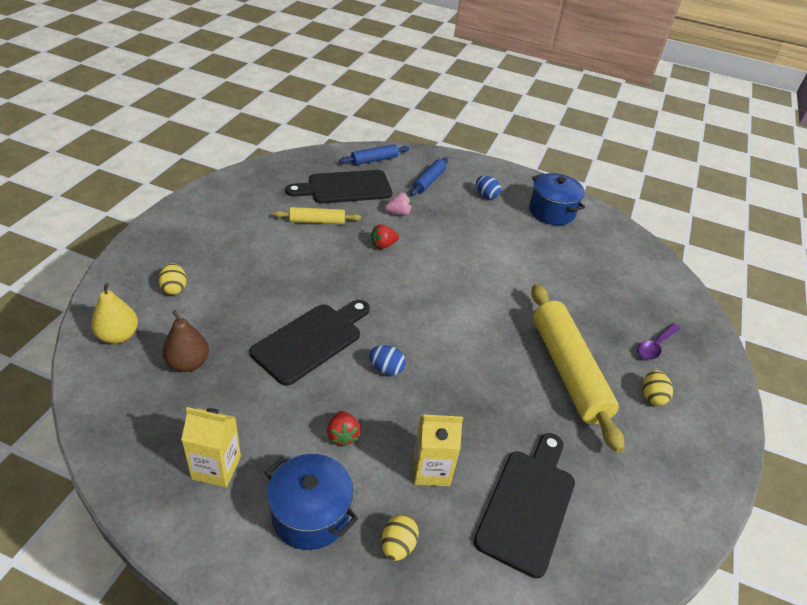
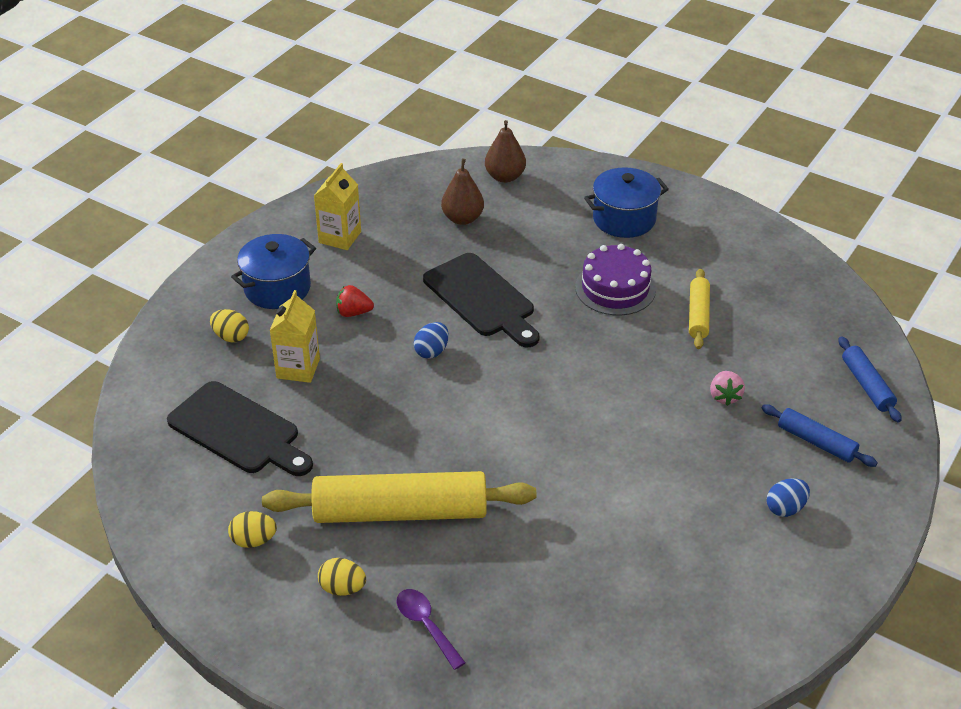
camera: 105 degrees right, 0 degrees up
yellow pear [91,283,138,344] -> brown pear [485,120,526,183]
yellow egg [159,263,187,295] -> yellow egg moved to [228,511,277,548]
black cutting board [286,170,392,204] -> none
red strawberry [371,224,399,249] -> none
blue pot [529,173,585,225] -> blue pot moved to [584,167,669,238]
none -> purple cake [575,244,656,316]

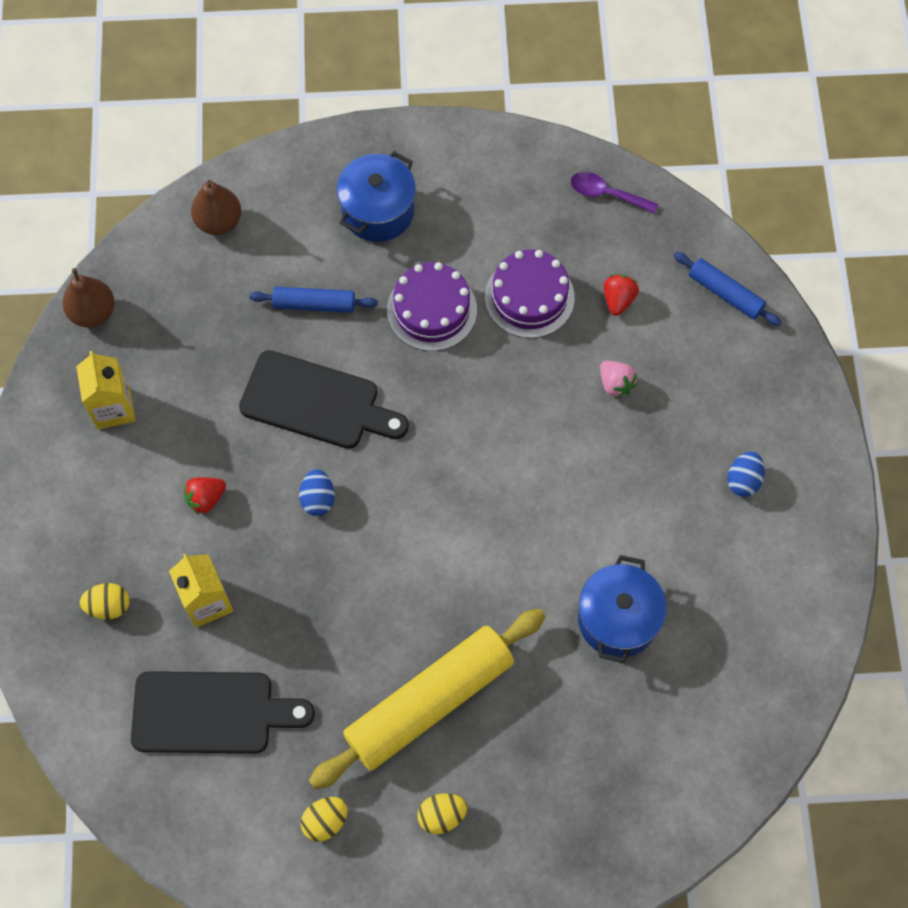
camera: 35 degrees left, 25 degrees up
blue pot [231,234,316,309] -> blue pot moved to [578,555,667,663]
purple spoon [397,589,466,670] -> purple spoon moved to [571,172,659,214]
brown pear [441,158,484,225] -> brown pear moved to [62,268,115,328]
yellow rolling pin [689,269,710,349] -> purple cake [485,250,575,338]
blue rolling pin [761,404,878,467] -> blue rolling pin moved to [250,287,378,313]
none -> red strawberry [604,274,639,316]

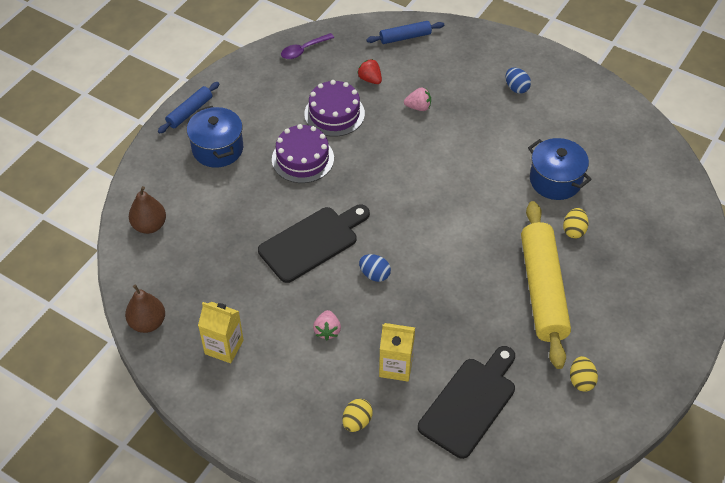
camera: 55 degrees left, 15 degrees down
red strawberry [183,477,226,514] -> pink strawberry [313,310,341,340]
blue rolling pin [250,287,378,313] -> blue rolling pin moved to [158,82,219,134]
yellow egg [417,793,467,834] -> yellow egg moved to [563,208,589,238]

